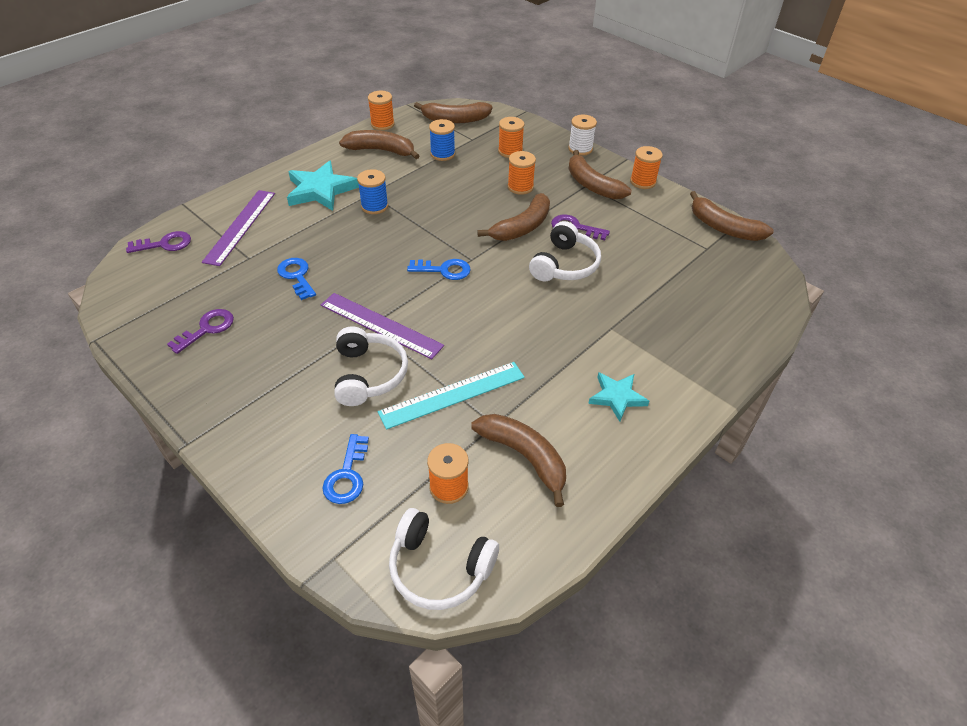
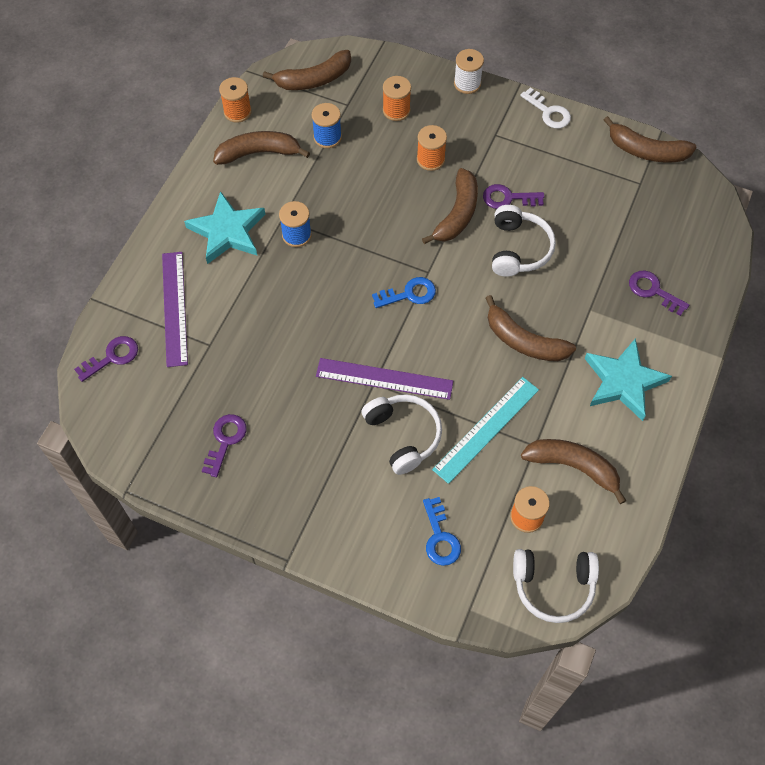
camera: 20 degrees left, 15 degrees up
blue key [277,258,316,300] -> none
brown banana [569,150,632,199] -> brown banana moved to [486,295,576,361]
turquoise star [588,372,649,422] -> turquoise star [585,338,672,421], size x1.62
orange spool [630,146,663,189] -> white key [520,87,571,128]
none -> purple key [629,270,689,316]

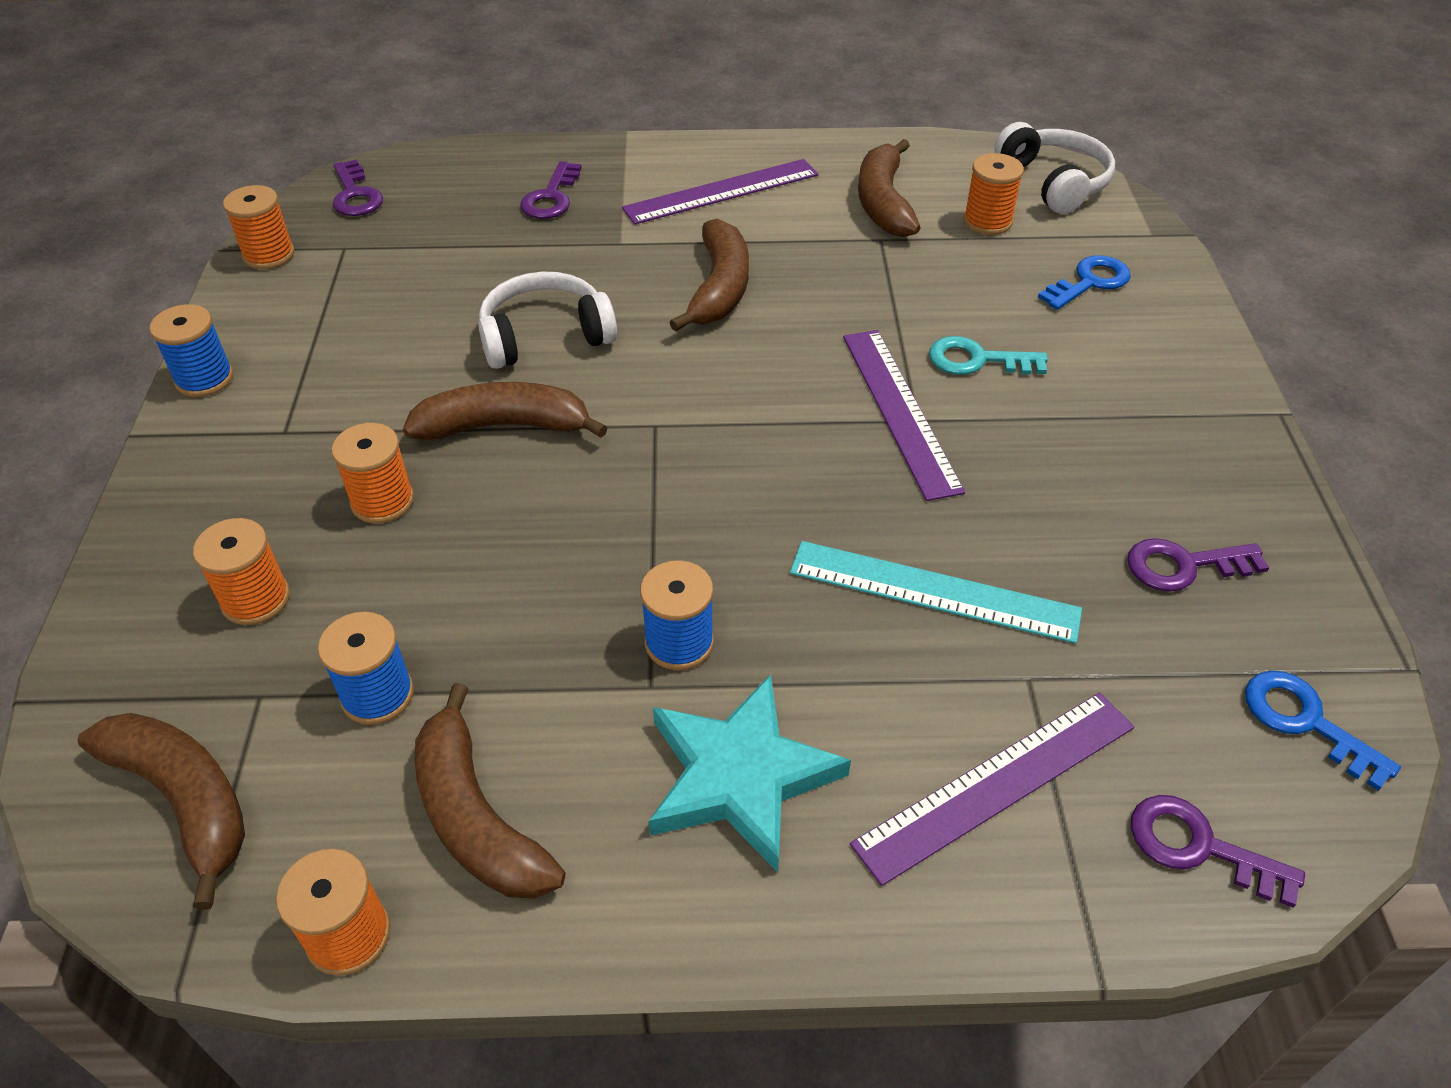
camera: 115 degrees left, 15 degrees down
white headphones [362,394,442,475] -> turquoise key [929,336,1048,375]
blue key [372,277,436,308] -> blue key moved to [1245,671,1401,791]
turquoise ruler [432,377,539,484] -> turquoise ruler moved to [790,541,1082,644]
white spool [454,49,484,94] -> none
purple key [483,184,544,209] -> purple key moved to [333,159,383,216]
white key [520,87,571,128] -> blue spool [150,304,233,397]
turquoise star [585,338,672,421] -> purple ruler [622,159,819,225]
brown banana [604,116,697,163] -> orange spool [223,185,295,269]

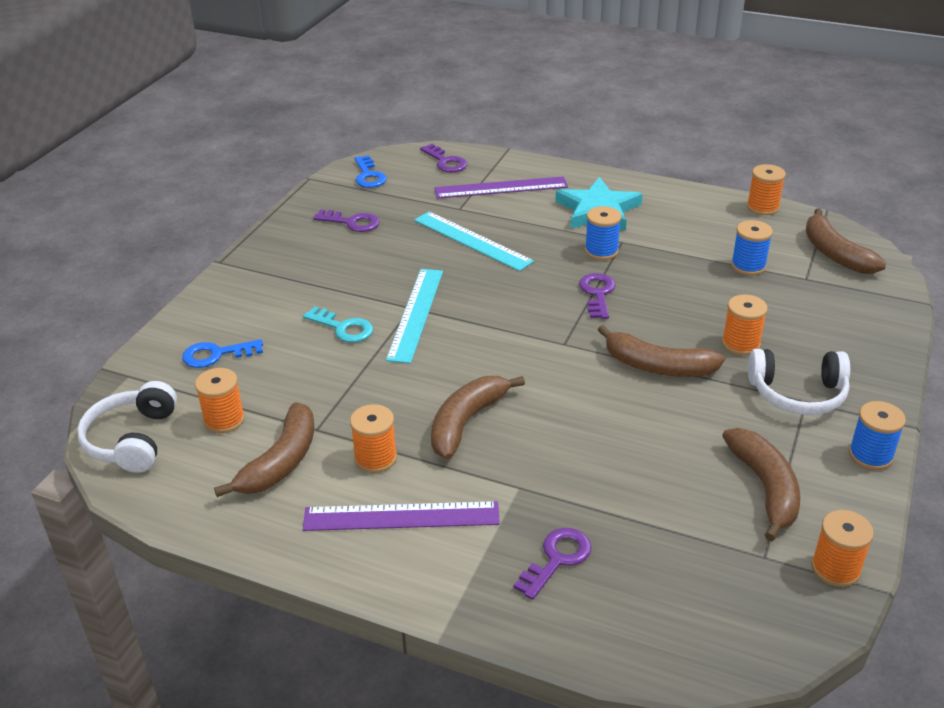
camera: 155 degrees left, 10 degrees down
orange spool [193,518,290,625] -> orange spool moved to [350,404,397,473]
purple key [333,159,383,216] -> purple key moved to [579,273,615,319]
brown banana [415,683,565,899] -> brown banana moved to [722,428,800,541]
white headphones [478,272,617,369] -> white headphones moved to [748,349,850,415]
purple ruler [843,330,965,501] -> turquoise ruler [386,269,443,364]

